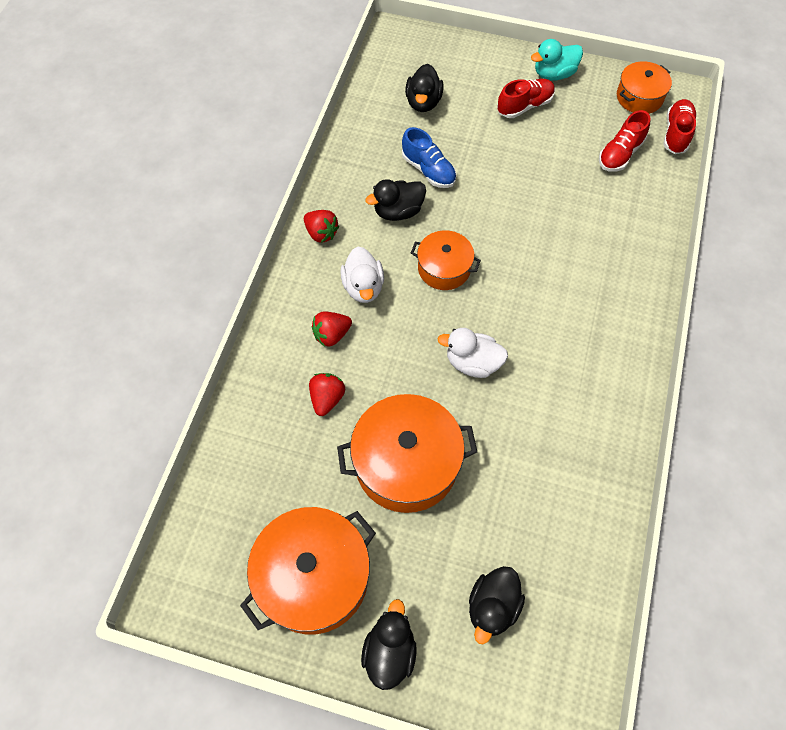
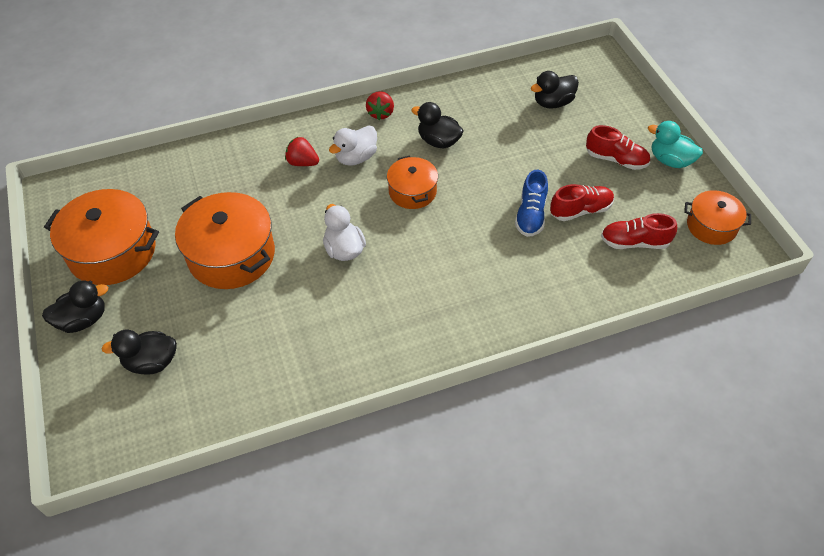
camera: 55 degrees right, 10 degrees down
red strawberry [309,373,345,416] -> none
blue shoe [402,127,457,188] -> blue shoe moved to [515,170,548,237]
red shoe [663,99,697,154] -> red shoe moved to [550,184,614,221]

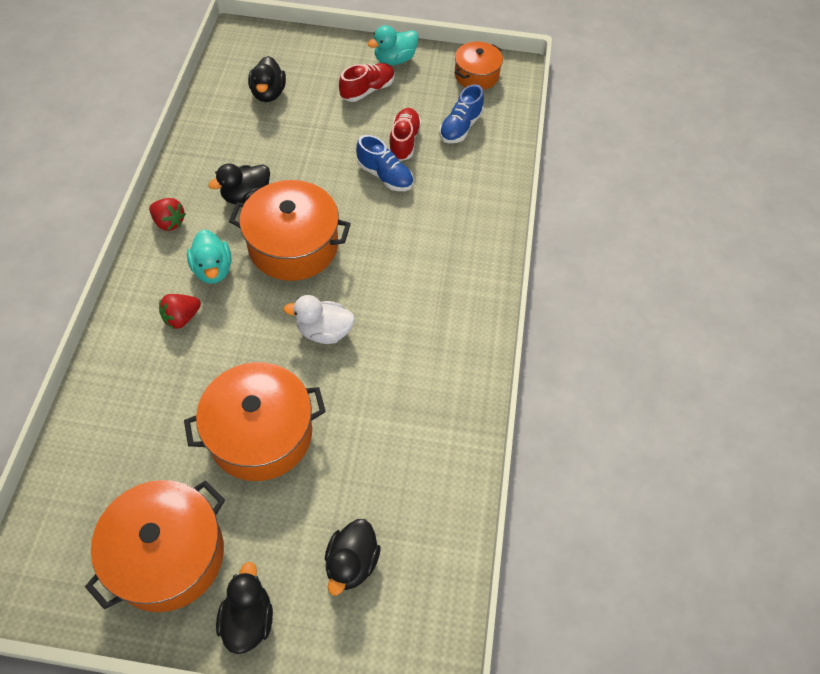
camera: 65 degrees left, 5 degrees up
white duck [329,125,377,166] -> turquoise duck [187,229,232,284]
orange pot [387,156,438,209] -> orange pot [229,180,351,281], size x1.72
red shoe [601,213,677,249] -> blue shoe [439,84,484,143]

